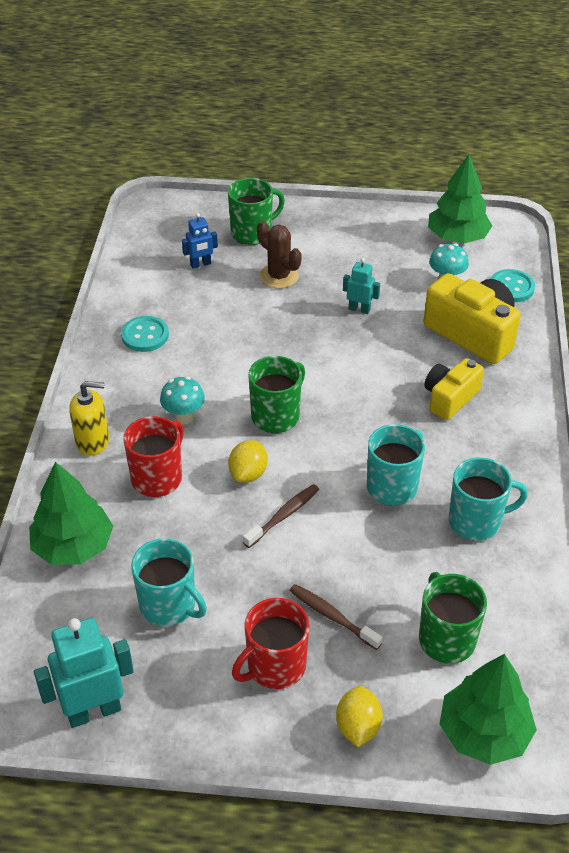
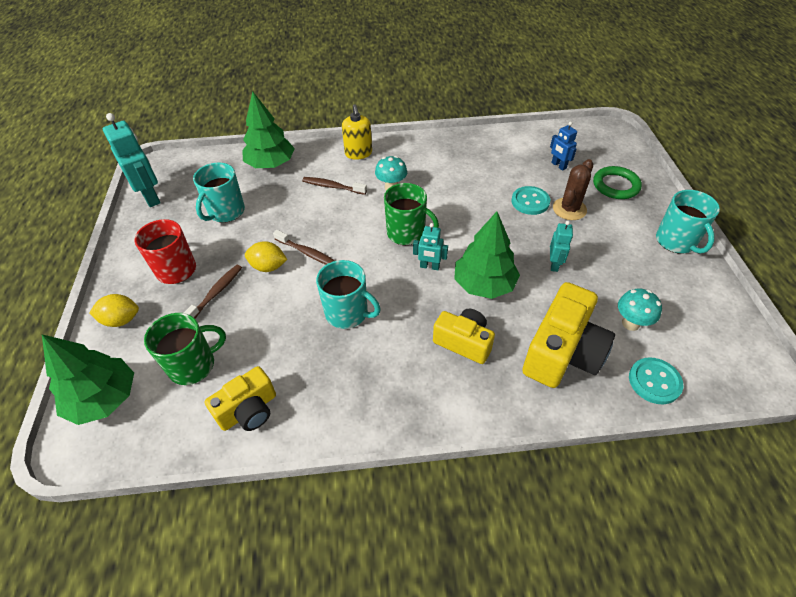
camera: 80 degrees right, 5 degrees up
turquoise button [121,316,169,352] -> turquoise button moved to [512,186,550,215]
red mug [123,416,184,497] -> brown toothbrush [302,177,367,195]
green mug [228,178,285,245] -> green ring [593,166,642,199]
yellow lemon [228,440,268,483] -> yellow lemon moved to [245,241,287,272]
green tree [428,155,492,243] -> green tree moved to [454,211,520,299]
turquoise mug [448,457,528,541] -> turquoise mug moved to [656,190,720,254]
none -> yellow camera [205,366,276,431]
none -> turquoise robot [413,223,448,270]

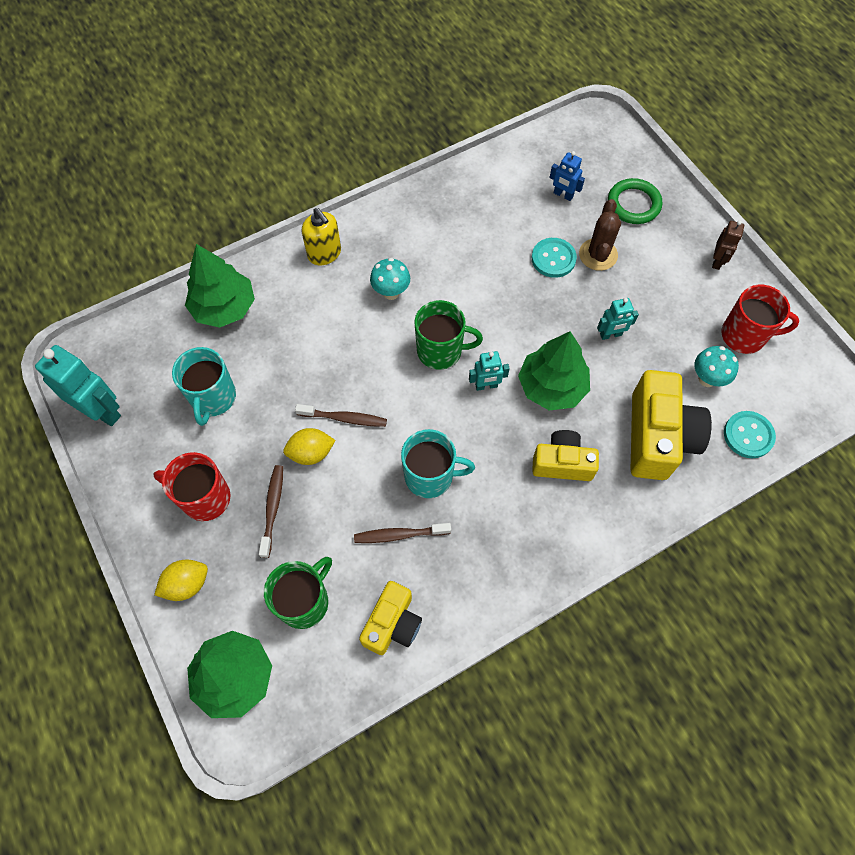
camera: 25 degrees left, 15 degrees up
brown toothbrush [302,177,367,195] -> brown toothbrush moved to [354,523,451,543]
turquoise robot [550,221,573,272] -> turquoise robot turned 90 degrees clockwise [597,298,639,340]
turquoise mug [656,190,720,254] -> brown robot [712,220,744,270]
none -> red mug [721,285,799,354]

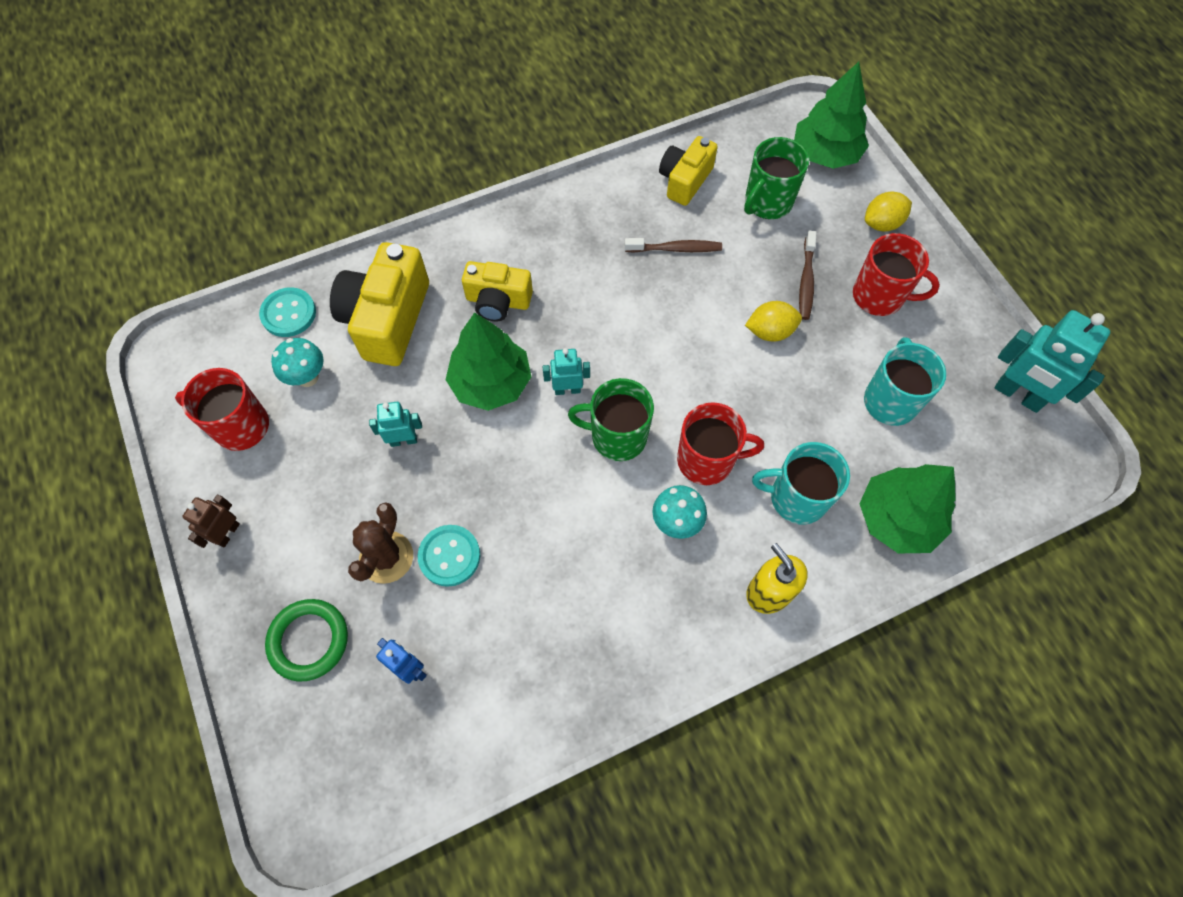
camera: 175 degrees left, 0 degrees up
brown toothbrush [295,404,387,427] -> none
turquoise mug [401,429,475,498] -> turquoise mug moved to [752,442,850,525]
none -> red mug [677,402,764,485]

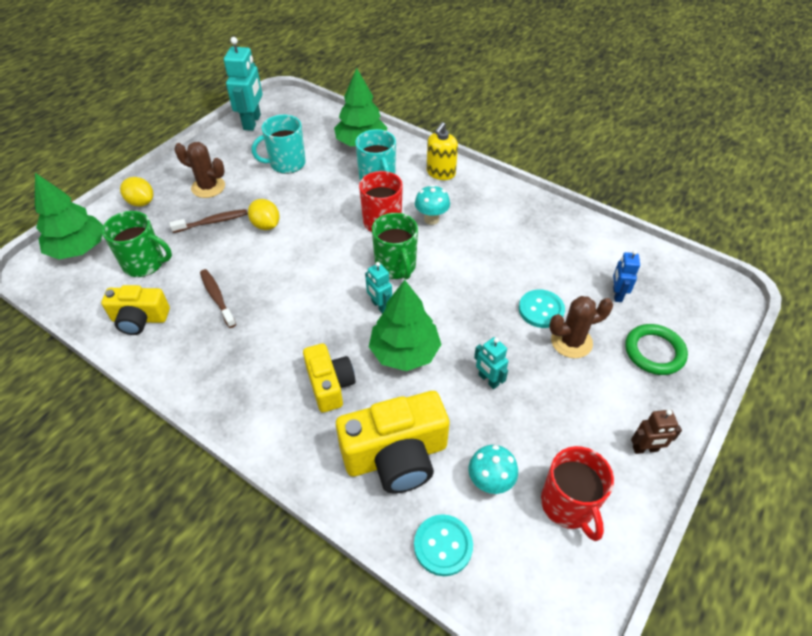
camera: 120 degrees left, 15 degrees down
red mug [853,233,940,316] -> brown cactus [174,142,225,198]

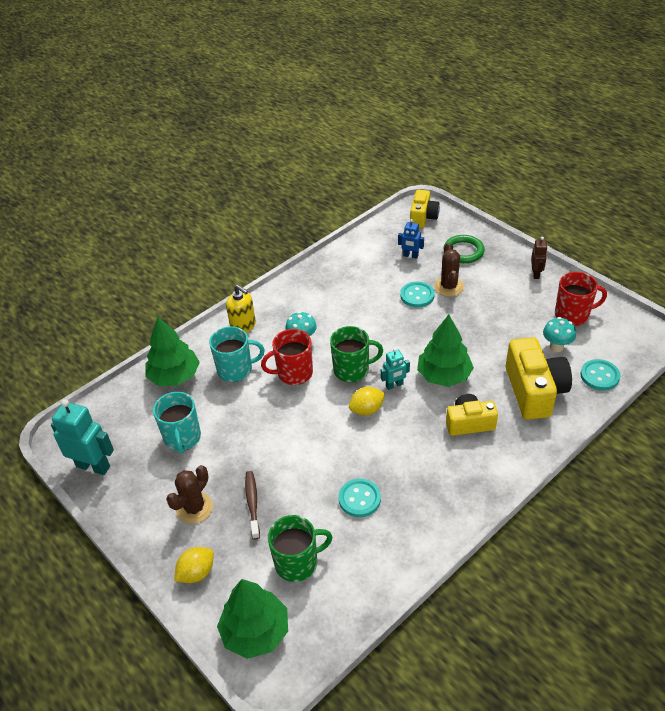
camera: 75 degrees left, 5 degrees down
yellow camera [101,285,170,335] -> yellow camera moved to [410,190,440,228]
green mug [102,211,172,277] -> green mug turned 45 degrees clockwise [268,515,332,582]
brown toothbrush [200,269,236,328] -> turquoise button [338,479,381,517]
yellow lemon [248,199,280,230] -> yellow lemon moved to [349,387,385,416]
turquoise robot [474,337,508,389] -> none

